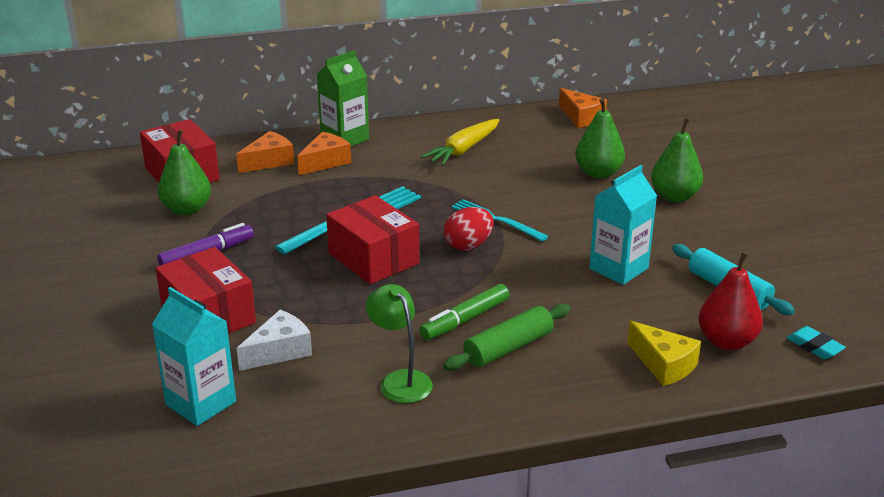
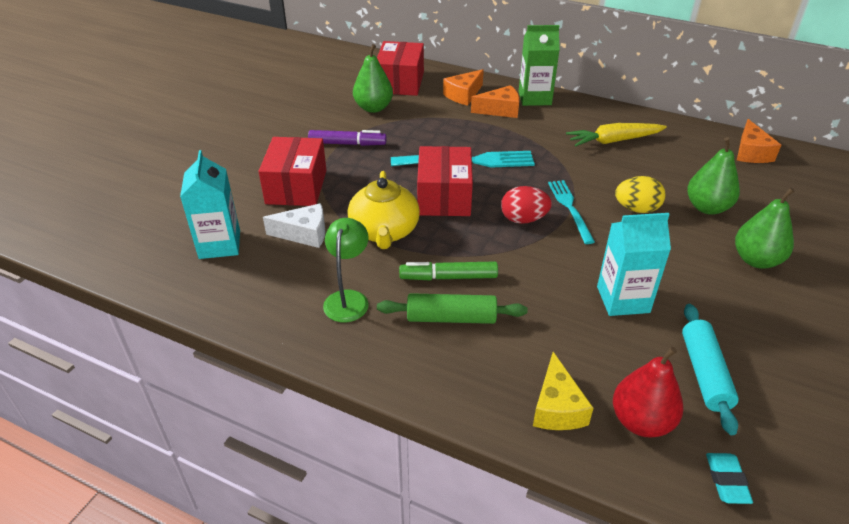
camera: 40 degrees right, 10 degrees up
orange cheese [236,131,294,173] -> orange cheese turned 135 degrees clockwise [443,69,484,106]
none -> yellow teapot [348,171,420,249]
none -> yellow egg [615,176,666,213]

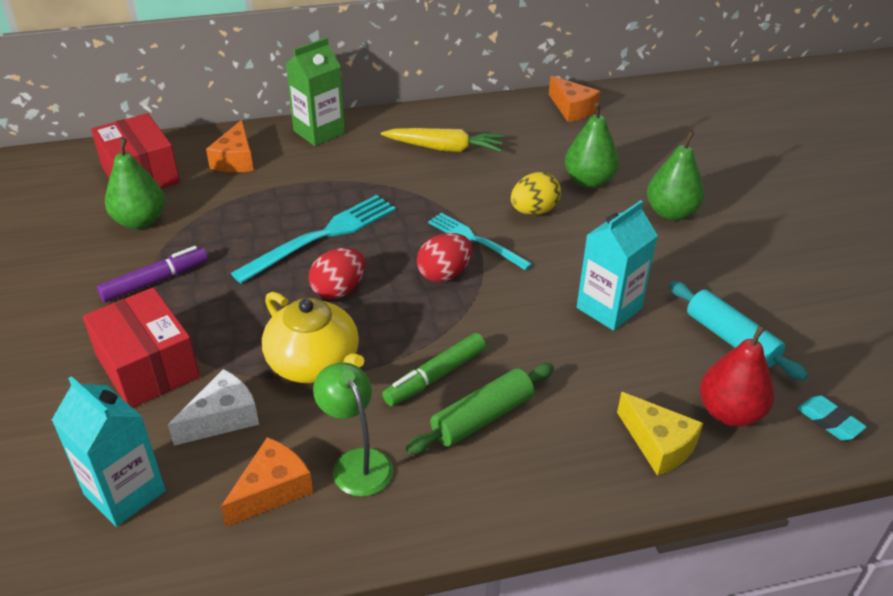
camera: 40 degrees left, 0 degrees up
red box [417,146,473,216] -> red egg [309,248,365,299]
orange cheese [471,85,520,118] -> orange cheese moved to [221,437,313,527]
yellow carrot [566,123,667,147] -> yellow carrot turned 120 degrees counterclockwise [381,128,504,152]

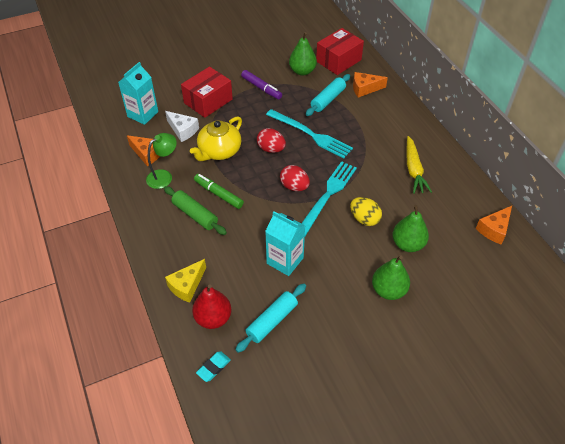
camera: 80 degrees right, 10 degrees up
green carton [286,38,345,146] -> none
turquoise fork [428,213,532,270] -> turquoise fork [301,161,357,236], size x1.53
none -> turquoise rolling pin [306,74,350,116]

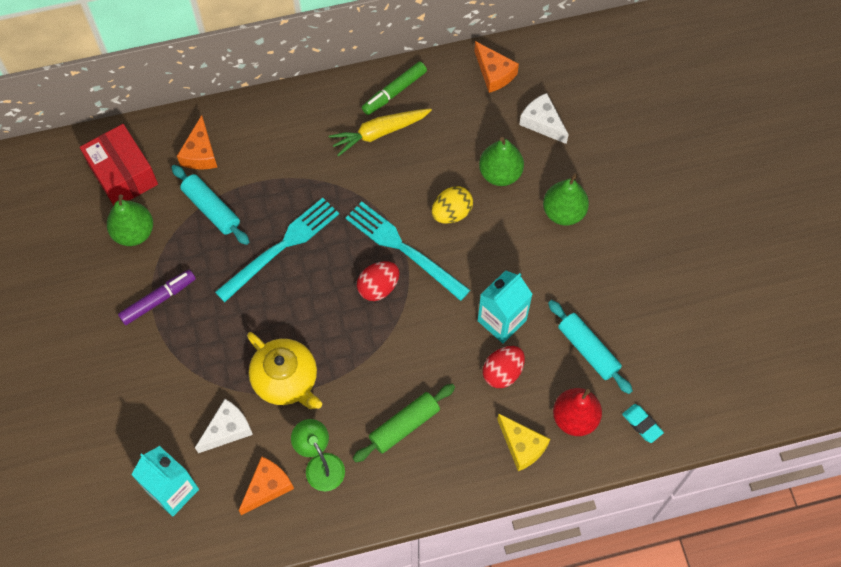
camera: 80 degrees left, 15 degrees up
red box [181,67,233,118] -> none
green marker [194,174,244,209] -> green marker moved to [362,61,427,115]
red egg [257,128,286,153] -> red egg moved to [483,346,525,388]
yellow carrot [407,136,432,194] -> yellow carrot turned 150 degrees clockwise [329,109,432,156]
none -> white cheese [519,93,569,144]

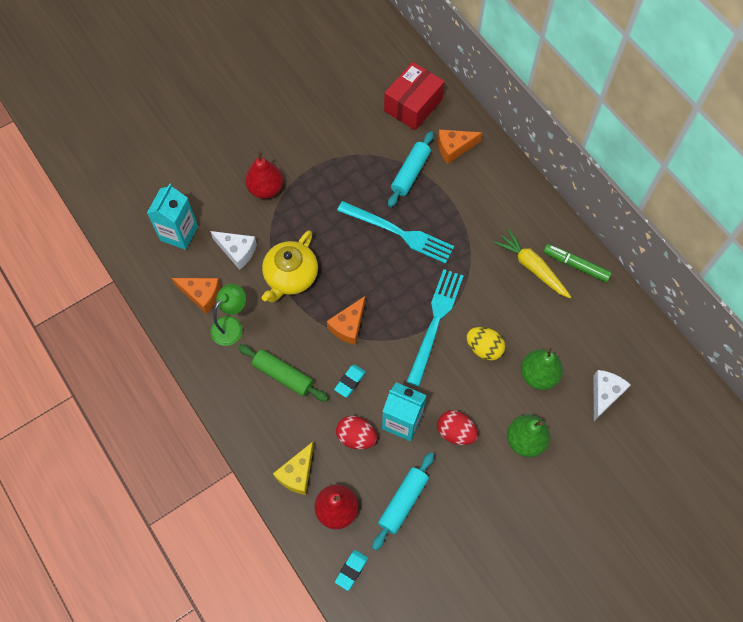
camera: 70 degrees right, 0 degrees up
green pear [107,194,153,246] -> none
purple marker [118,270,196,325] -> none
red egg [357,261,399,301] -> red egg moved to [437,411,478,445]
orange cheese [474,41,519,93] -> orange cheese moved to [327,296,365,345]
none -> red pear [245,151,283,199]
none -> turquoise eraser [334,364,366,397]

